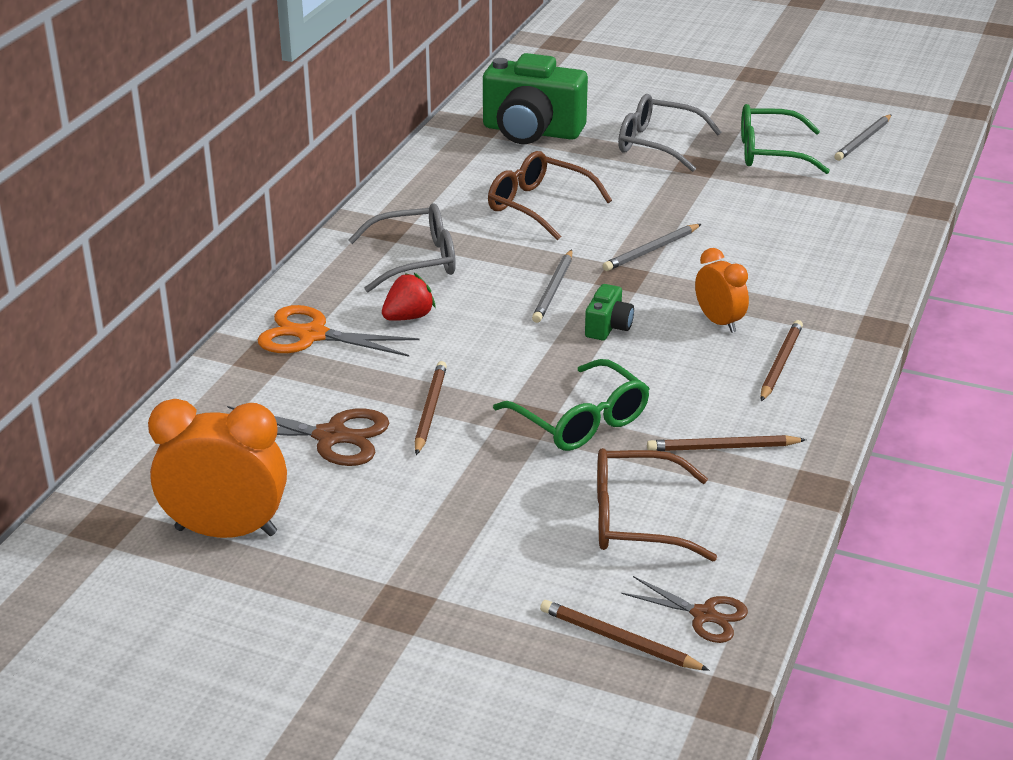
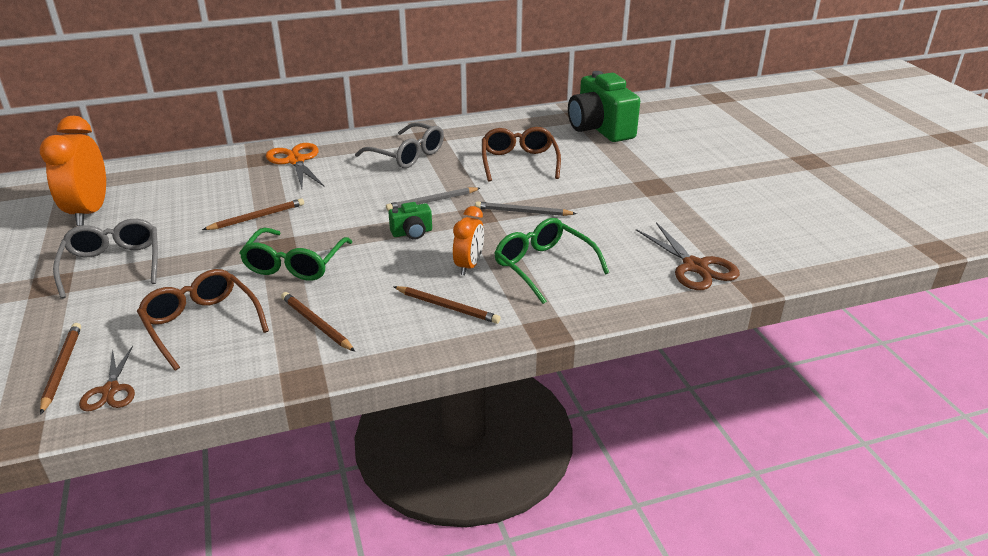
camera: 50 degrees right, 0 degrees up
orange clock [148,399,287,538] -> orange clock turned 150 degrees counterclockwise [39,116,106,226]
brown scissors [227,406,390,466] -> brown scissors moved to [636,222,740,290]
red strawberry [382,273,435,321] -> none
grey glasses [618,94,722,172] -> grey glasses moved to [53,219,158,299]
green glasses [741,104,830,174] -> green glasses moved to [494,218,609,304]
brown pencil [760,320,803,401] -> brown pencil turned 45 degrees clockwise [393,286,501,324]
grey pencil [834,114,892,161] -> none

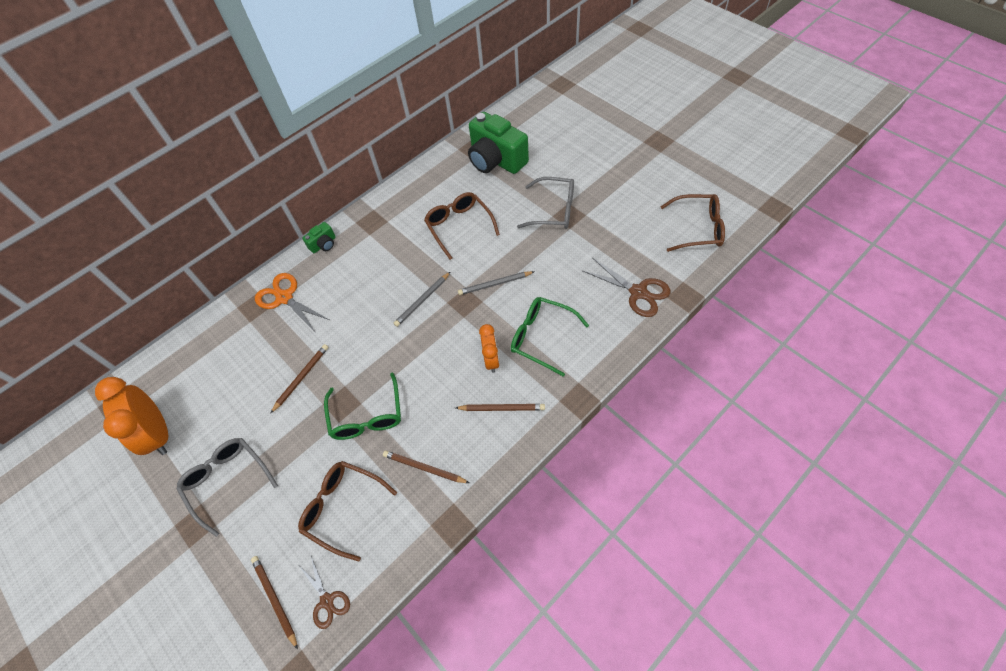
camera: 20 degrees left, 25 degrees up
grey glasses [355,122,444,168] -> grey glasses moved to [517,177,574,229]
green camera [389,202,432,240] -> green camera moved to [302,222,336,253]
none -> brown glasses [661,194,725,252]

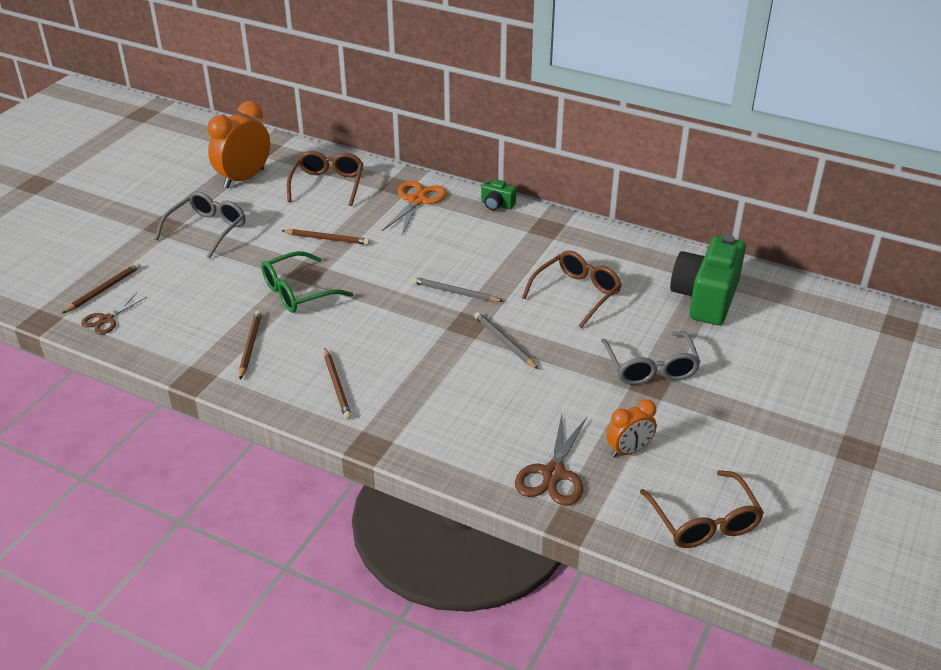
camera: 65 degrees right, 20 degrees down
brown glasses [298,461,397,562] -> brown glasses moved to [287,151,364,206]
orange clock [479,324,500,373] -> orange clock moved to [607,399,657,458]
green glasses [511,297,589,377] -> none

